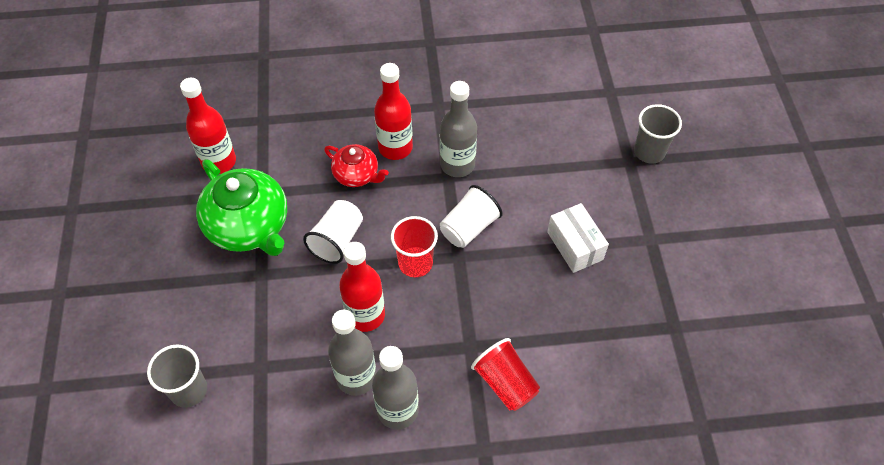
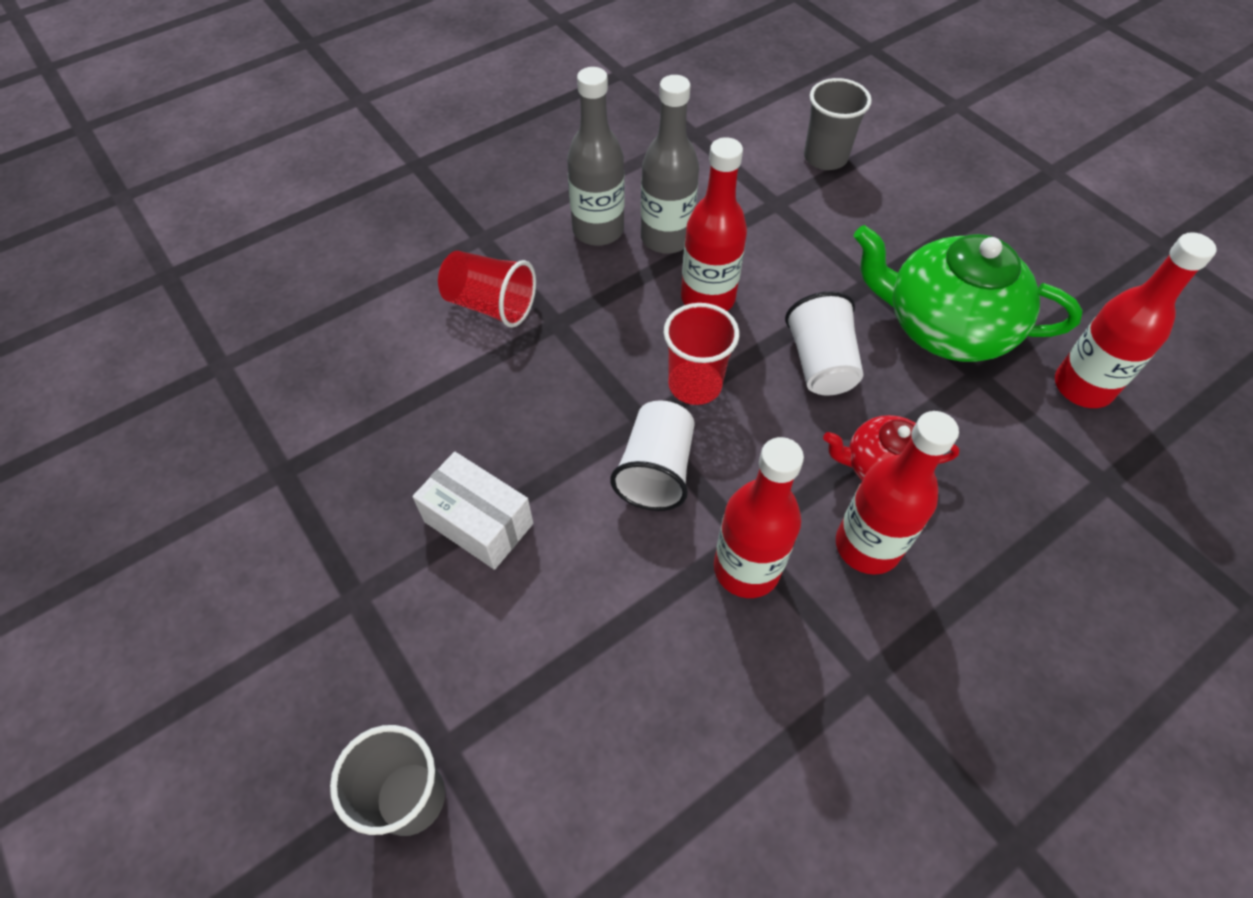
camera: 150 degrees right, 0 degrees up
grey bottle [440,81,477,177] -> red bottle [714,437,804,598]

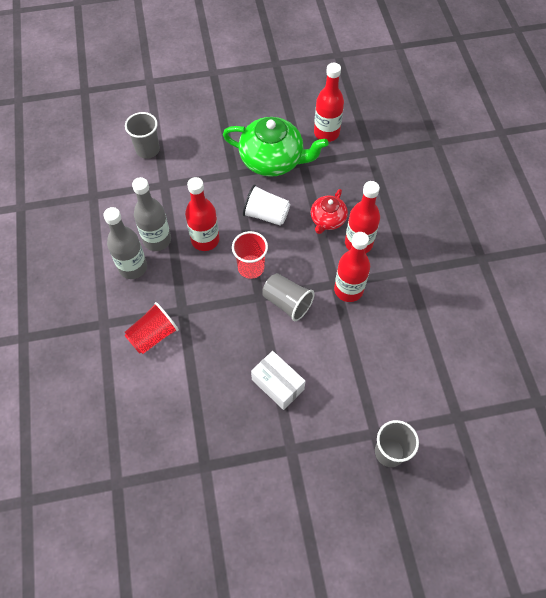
camera: 65 degrees left, 5 degrees up
white box [412,452,533,570] -> white box turned 75 degrees clockwise [251,351,306,410]
white cup [610,400,695,511] -> grey cup [262,273,315,321]
green teapot [853,225,1083,362] -> green teapot turned 120 degrees counterclockwise [223,117,328,177]

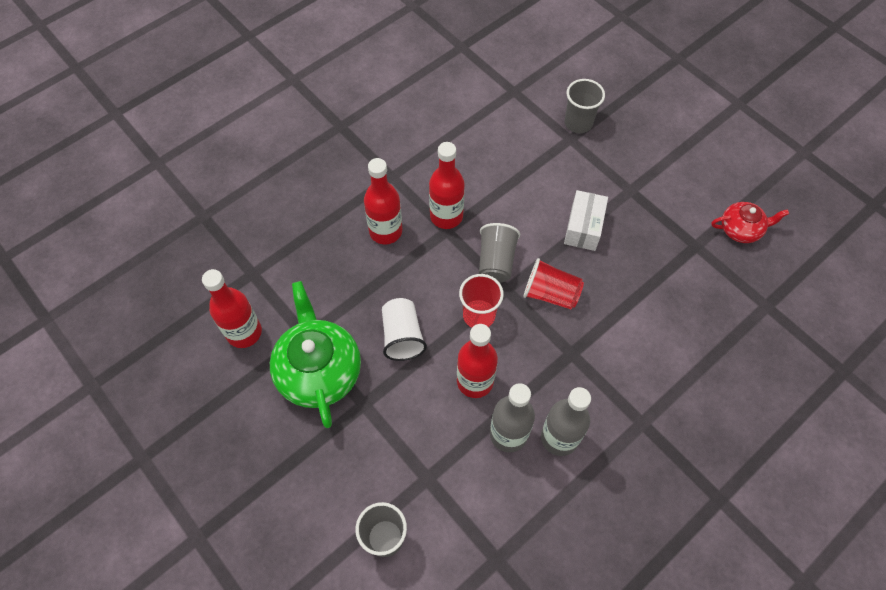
camera: 120 degrees left, 0 degrees up
red cup [124,302,179,354] -> red cup moved to [523,258,584,309]
red teapot [311,189,348,234] -> red teapot moved to [711,202,789,243]

